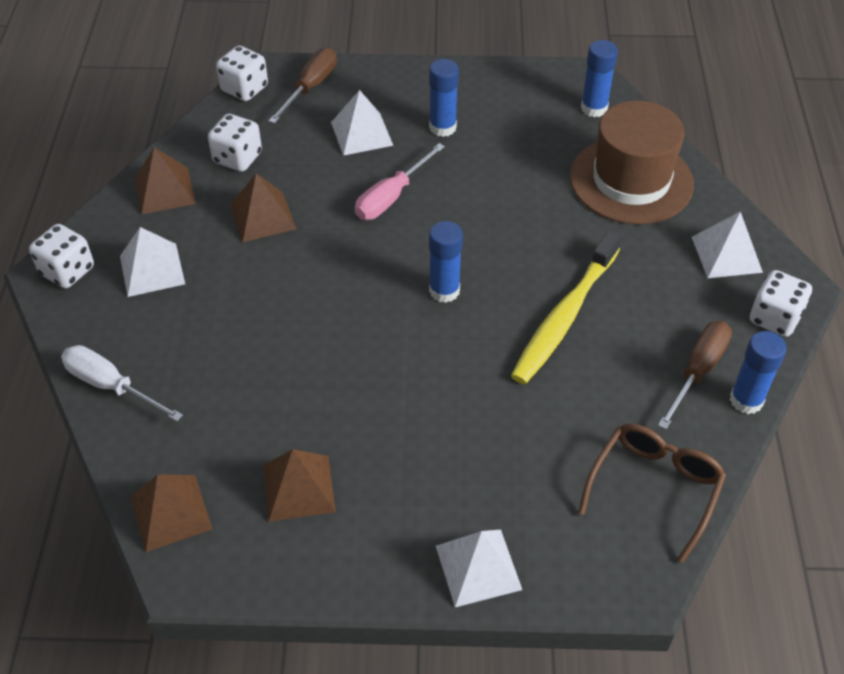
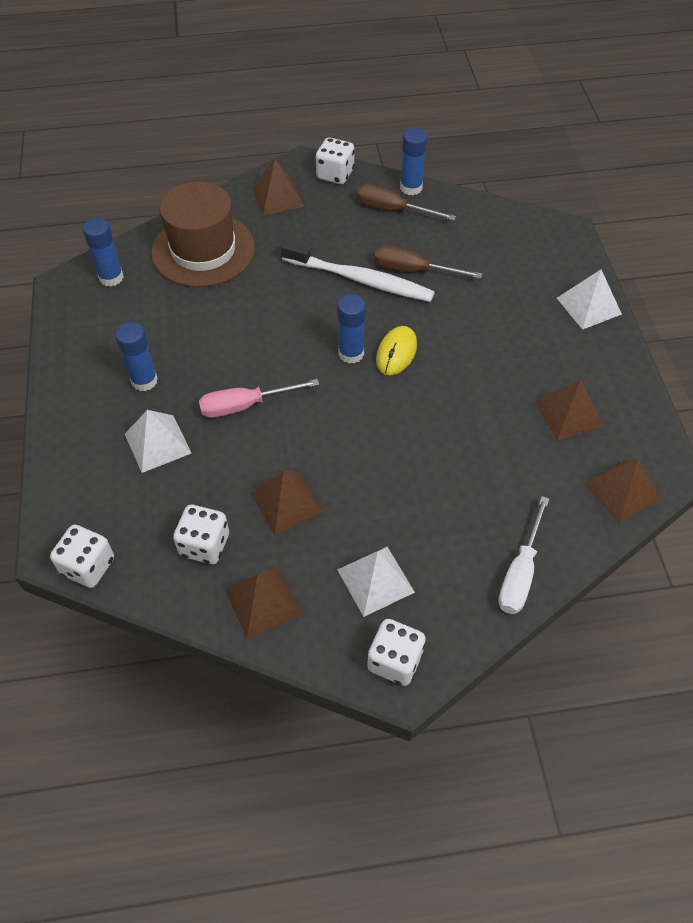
camera: 100 degrees left, 5 degrees up
brown screwdriver [268,48,337,124] -> brown screwdriver moved to [375,246,482,279]
pink screwdriver [355,143,445,220] -> pink screwdriver turned 135 degrees clockwise [199,379,319,418]
yellow toothbrush [511,230,622,384] -> white toothbrush [281,240,435,302]
brown glasses [578,424,726,563] -> none
white pyramid [692,212,763,278] -> brown pyramid [252,159,304,215]
none -> yellow mouse [376,326,417,375]

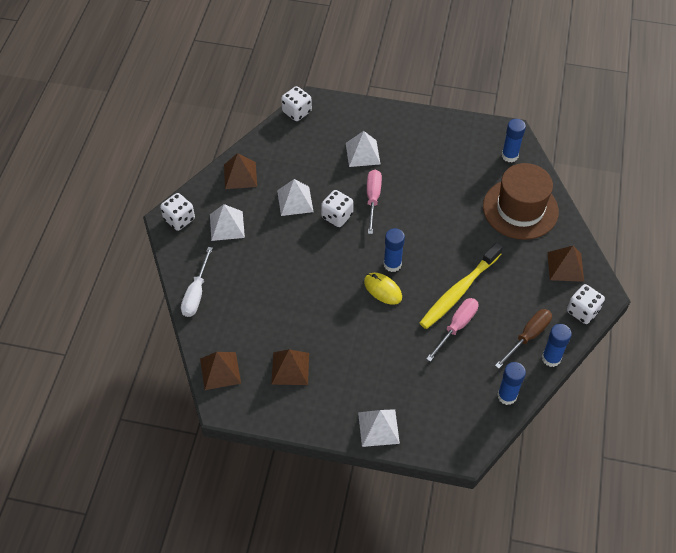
camera: 110 degrees right, 0 degrees up
blue glue stick [115,322,158,391] -> blue glue stick moved to [497,362,526,405]
white dice [173,505,229,564] -> white dice moved to [321,190,353,227]
brown pyramid [251,471,324,535] -> white pyramid [277,179,313,216]
white toothbrush [281,240,435,302] -> yellow toothbrush [420,243,503,329]
brown screwdriver [375,246,482,279] -> pink screwdriver [426,298,478,362]
white screwdriver [498,496,549,614] -> white screwdriver turned 120 degrees counterclockwise [181,247,213,317]

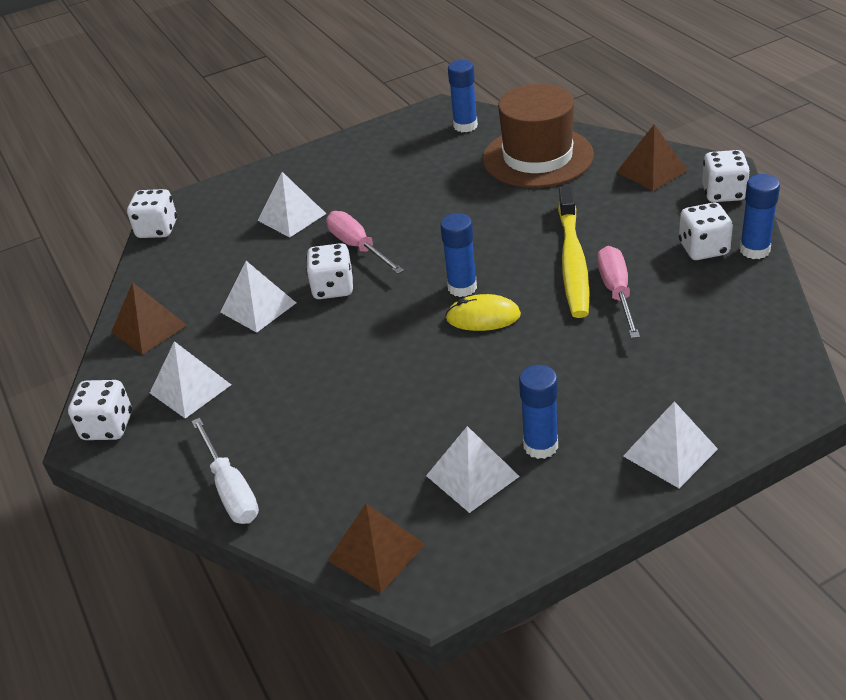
camera: 35 degrees left, 15 degrees down
brown pyramid [271,349,309,385] -> white pyramid [426,426,520,513]
brown screwdriver [495,309,552,369] -> white dice [679,202,733,260]
blue glue stick [497,362,526,405] -> blue glue stick moved to [519,365,558,459]

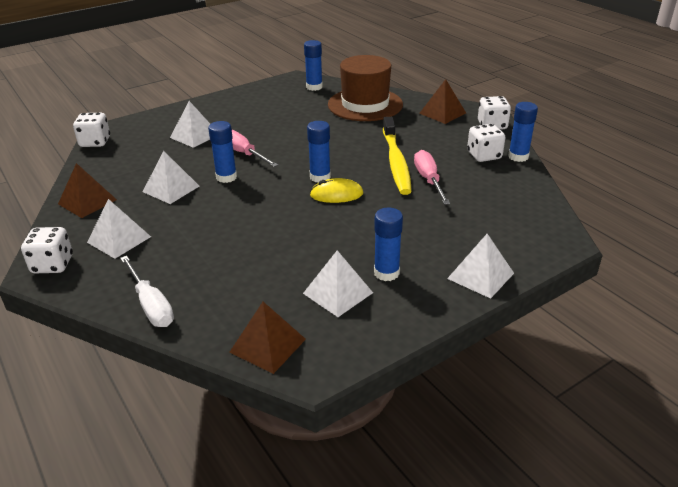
camera: 10 degrees left, 5 degrees down
white dice [306,243,353,299] -> blue glue stick [208,121,237,183]

